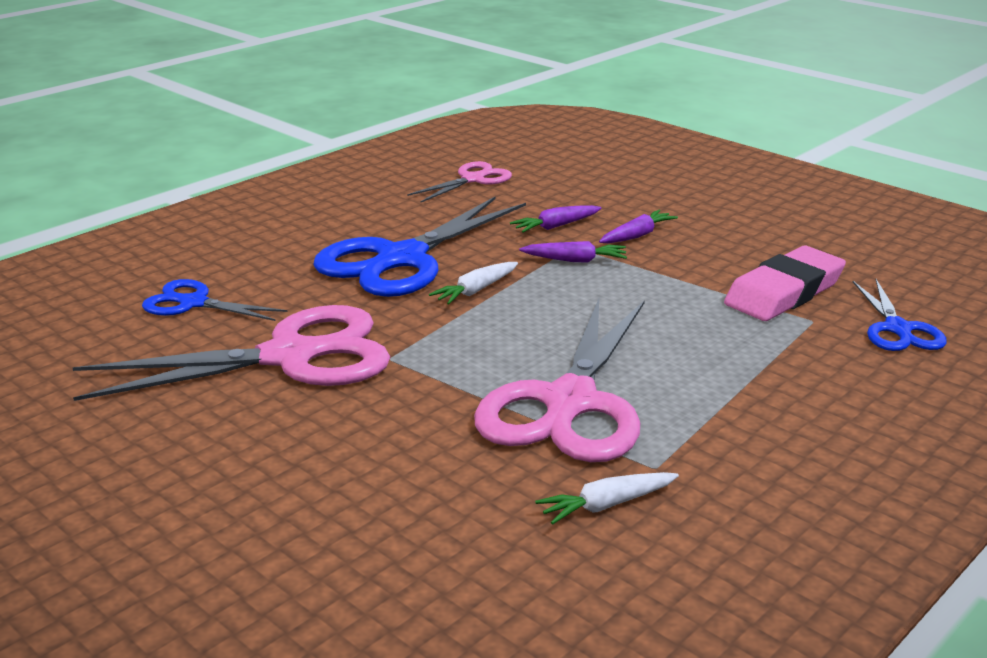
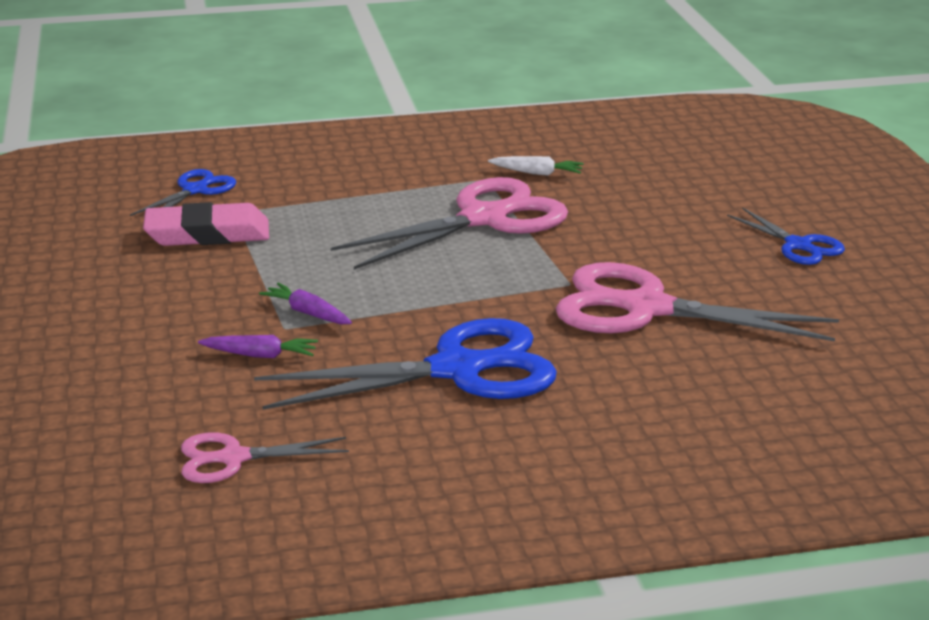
camera: 145 degrees left, 0 degrees up
blue scissors [142,279,287,321] -> blue scissors moved to [727,207,845,265]
white carrot [429,262,518,305] -> none
purple carrot [599,210,678,243] -> none

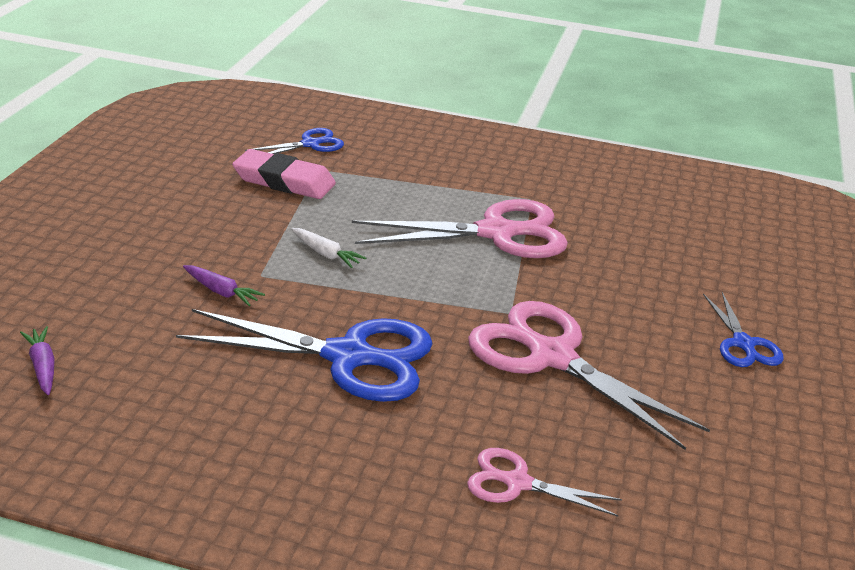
camera: 25 degrees right, 5 degrees up
pink scissors [181,432,349,483] -> pink scissors moved to [467,448,622,517]
purple carrot [259,283,352,324] -> purple carrot moved to [20,326,55,395]
white carrot [488,156,584,176] -> white carrot moved to [291,228,366,268]

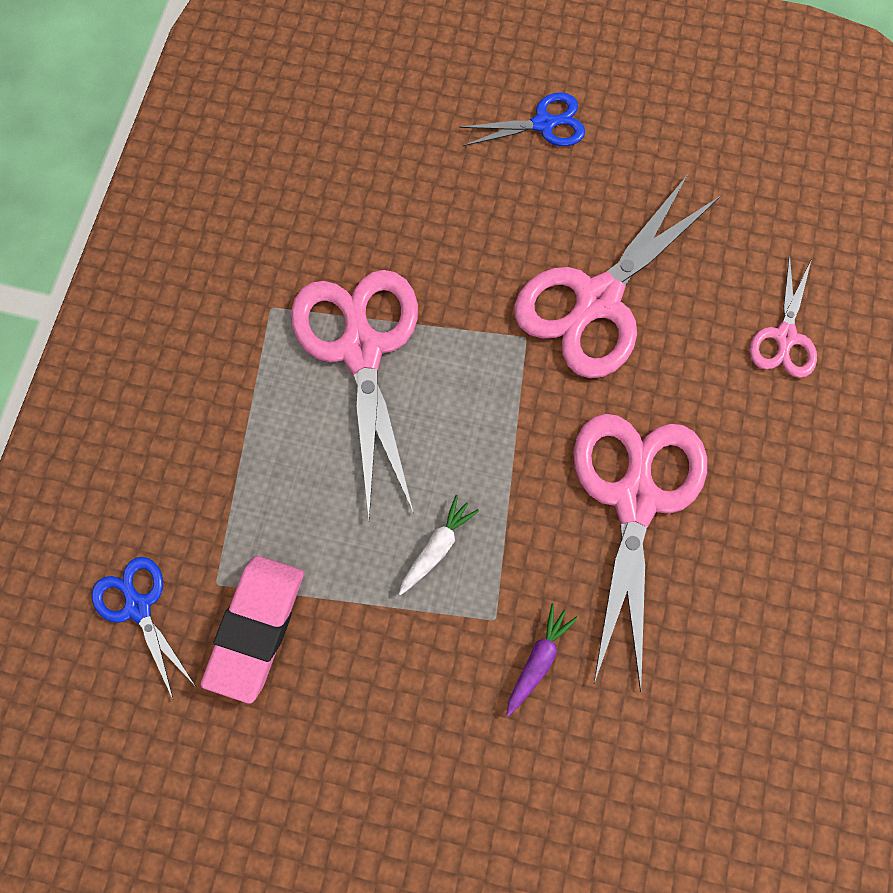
camera: 90 degrees left, 40 degrees up
purple carrot [20,326,55,395] -> none
blue scissors [176,309,433,402] -> pink scissors [574,414,707,692]

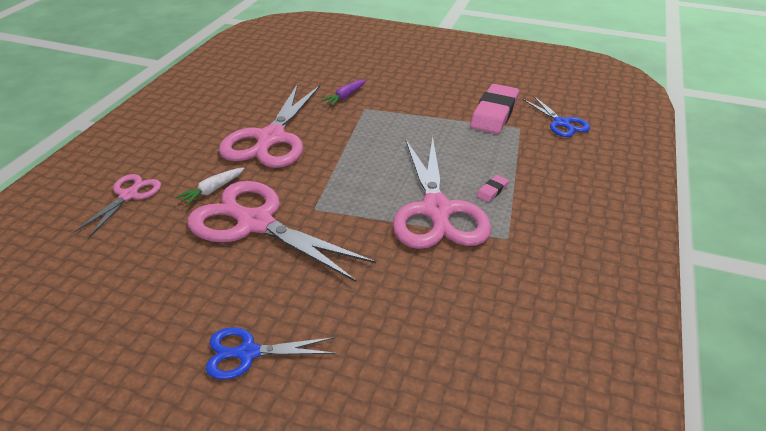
camera: 175 degrees left, 35 degrees down
white carrot [399,495,479,595] -> white carrot moved to [176,167,244,206]
pink scissors [514,174,722,378] -> pink scissors turned 105 degrees counterclockwise [187,181,376,282]
none -> pink eraser [476,175,509,202]

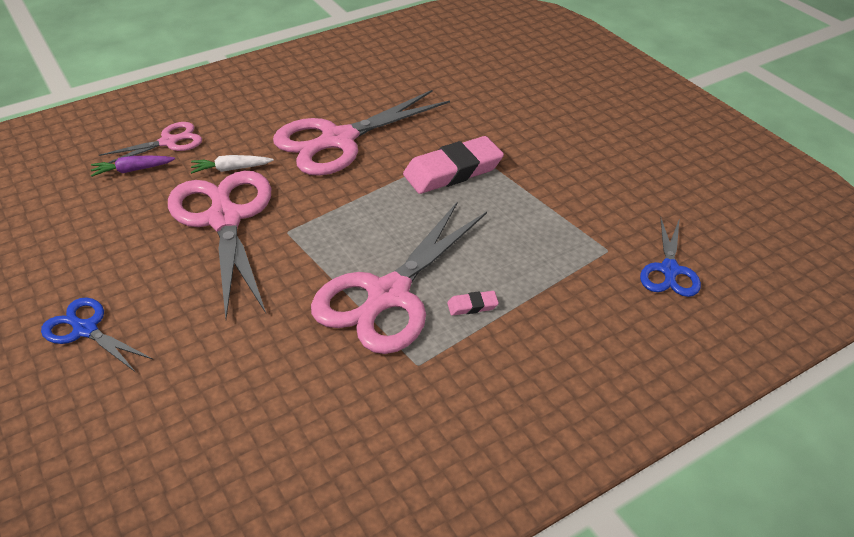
camera: 40 degrees right, 5 degrees up
purple carrot [321,79,366,106] -> purple carrot moved to [90,156,175,177]
pink eraser [470,84,519,134] -> pink eraser moved to [403,136,504,194]

